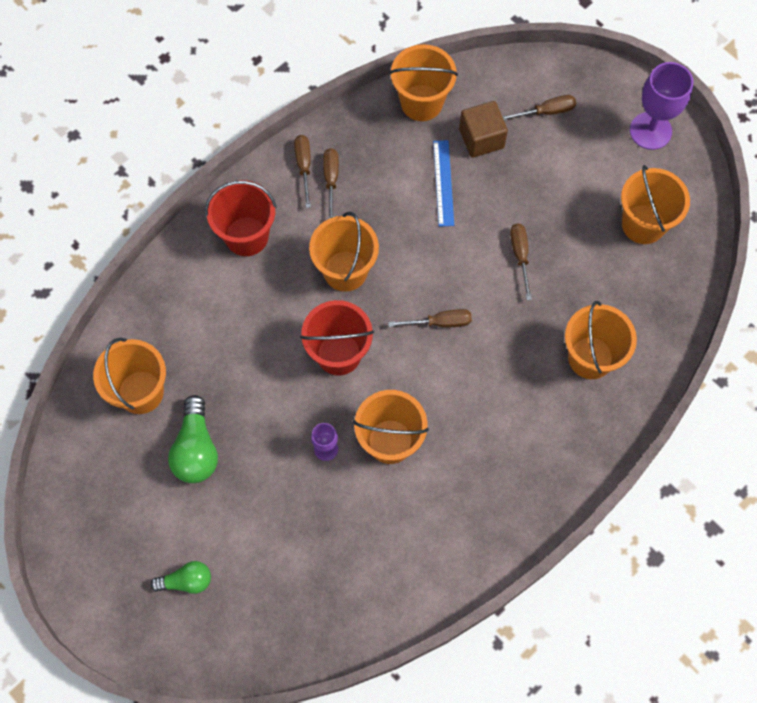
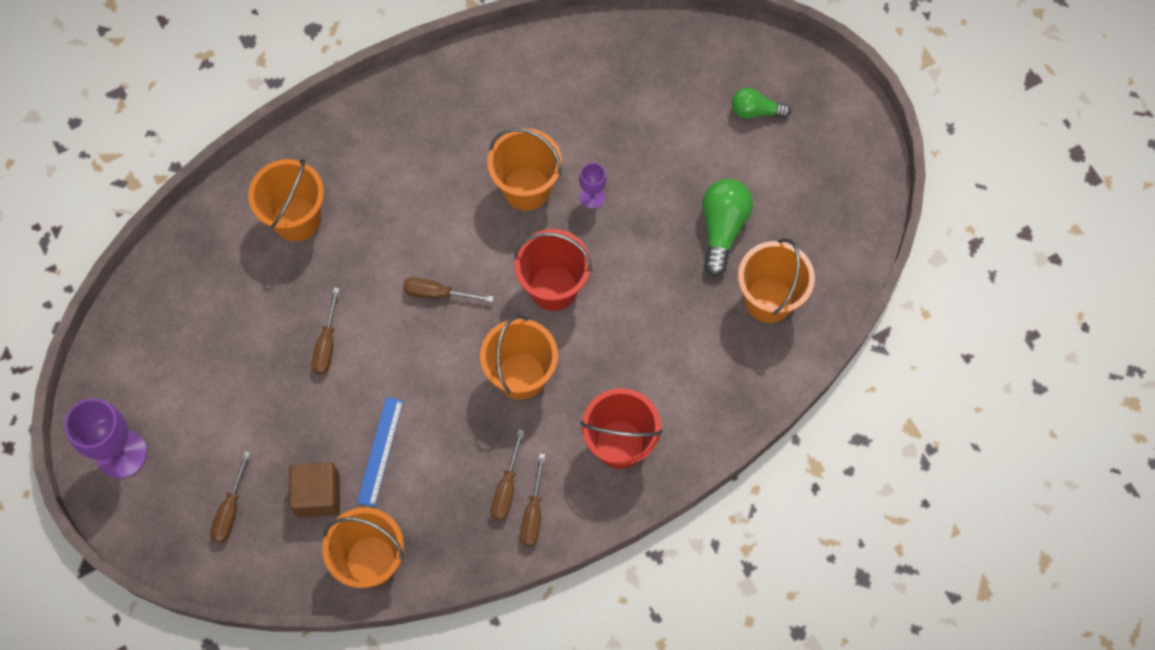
camera: 165 degrees left, 0 degrees up
brown screwdriver [502,95,576,120] -> brown screwdriver turned 75 degrees counterclockwise [210,451,250,543]
orange bucket [621,165,690,244] -> none

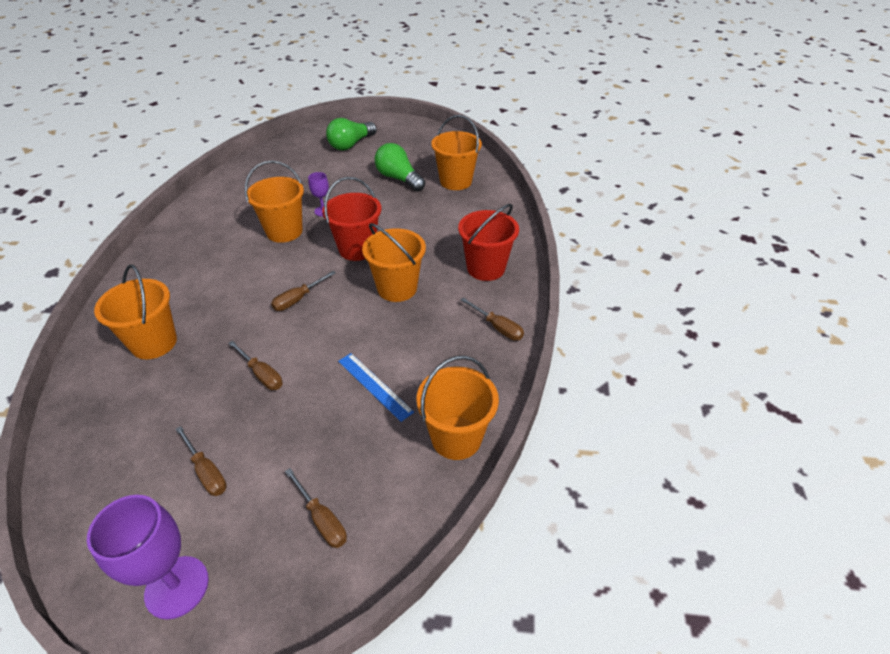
camera: 55 degrees left, 25 degrees down
brown cube [289,462,340,517] -> none
brown screwdriver [491,429,524,521] -> brown screwdriver moved to [176,426,227,496]
green light bulb [732,88,791,119] -> green light bulb [326,118,377,150], size x1.57

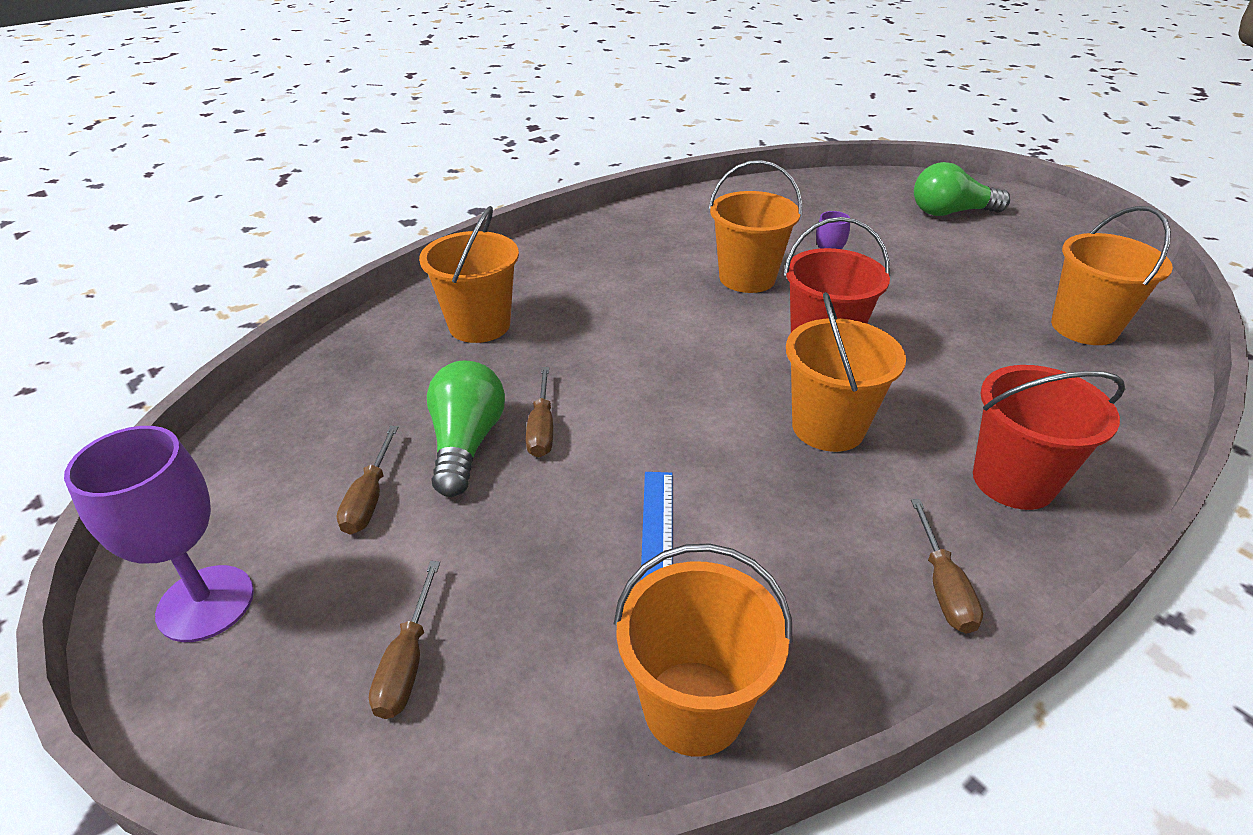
camera: 45 degrees right, 5 degrees down
brown screwdriver [271,271,336,311] -> none
green light bulb [375,143,425,191] -> green light bulb moved to [427,360,505,497]

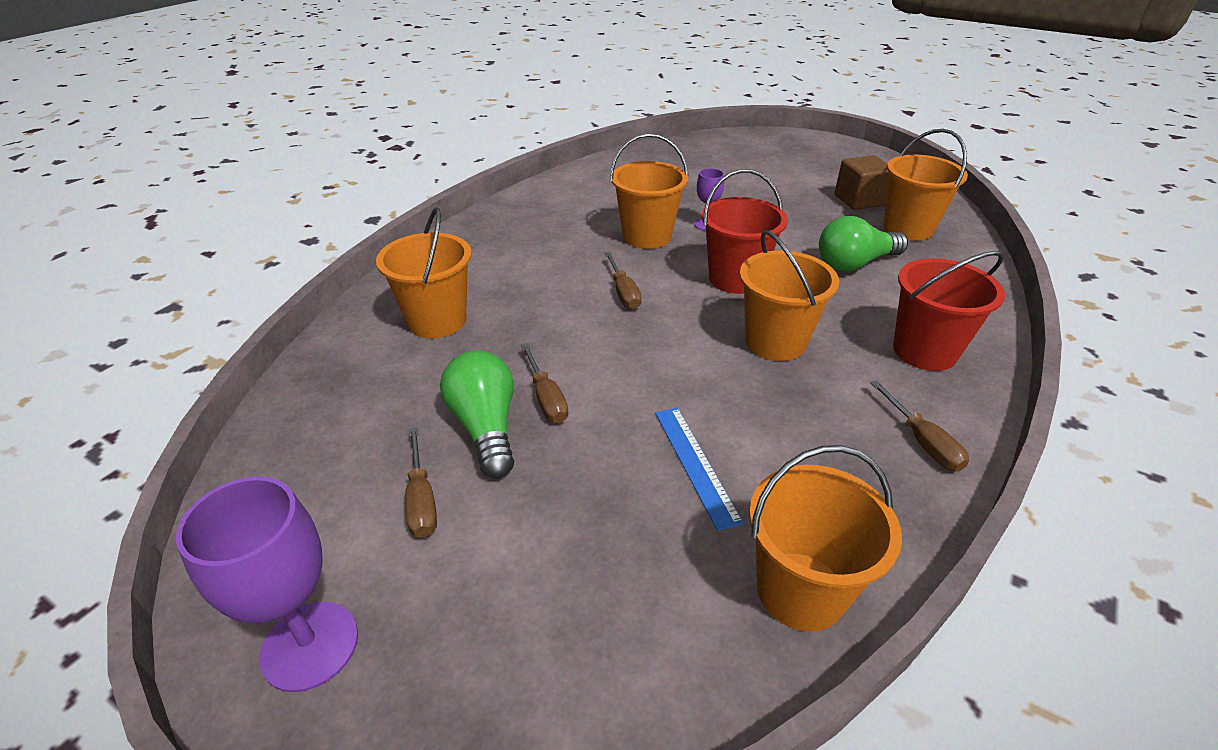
camera: 20 degrees left, 0 degrees up
brown screwdriver [369,561,440,719] -> brown screwdriver moved to [605,252,642,309]
green light bulb [914,162,1010,216] -> green light bulb moved to [819,216,908,272]
none -> brown cube [835,155,889,210]

